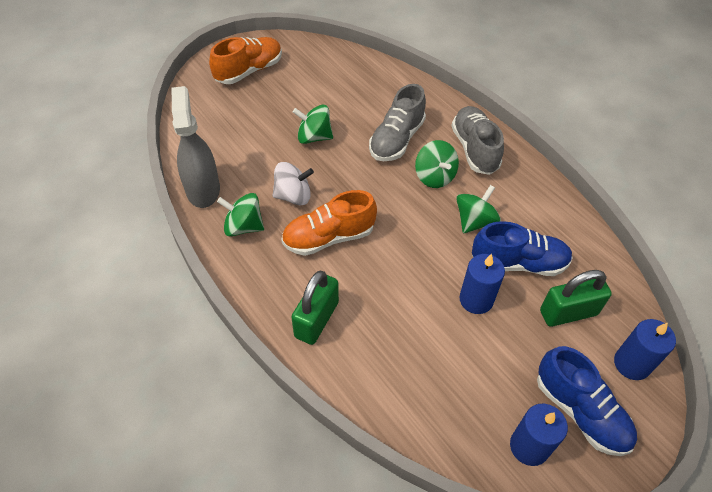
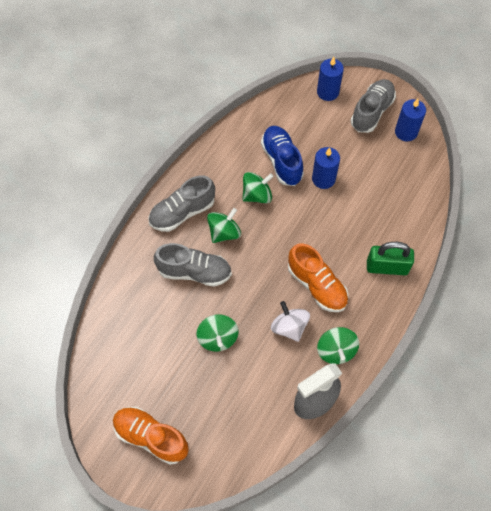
camera: 110 degrees left, 10 degrees up
green spinning top [456,185,501,233] -> green spinning top turned 135 degrees clockwise [242,172,274,203]
blue shoe [537,346,637,456] -> grey shoe [351,79,396,133]
green padlock [540,270,612,327] -> none

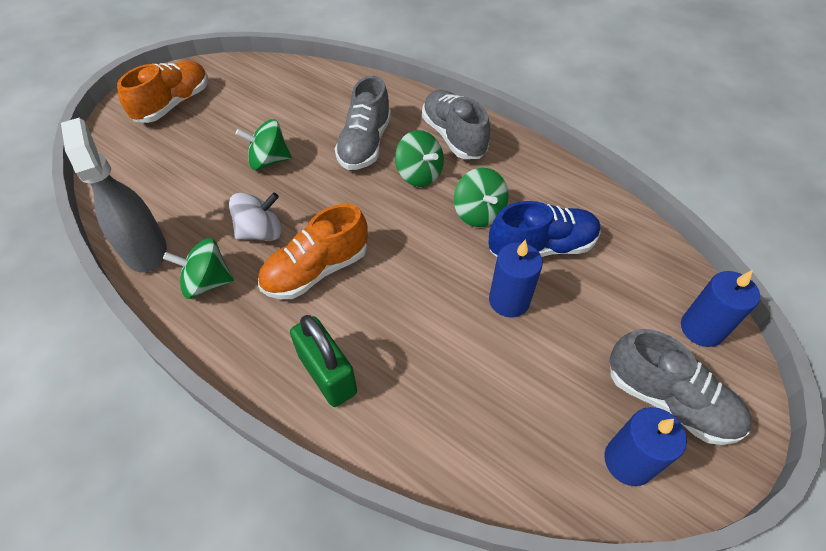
camera: 95 degrees right, 10 degrees down
green padlock [367,242,414,275] -> green padlock turned 45 degrees counterclockwise [290,315,357,407]

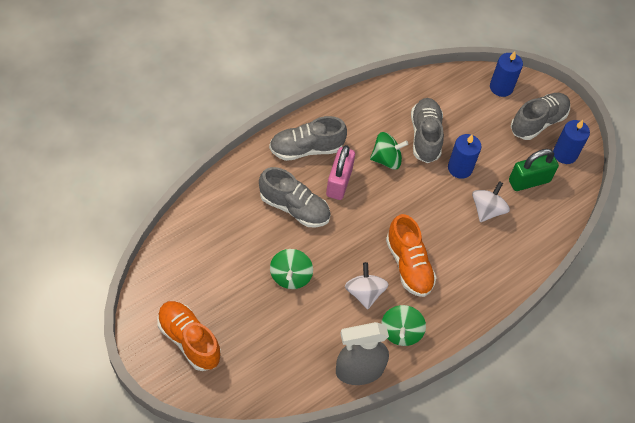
camera: 80 degrees left, 5 degrees up
green padlock [290,315,357,407] -> green padlock moved to [509,149,559,191]
green spinning top [395,130,444,187] -> pink padlock [326,145,355,200]
blue shoe [488,201,601,257] -> grey shoe [411,98,444,163]
none -> white spinning top [472,181,510,222]

